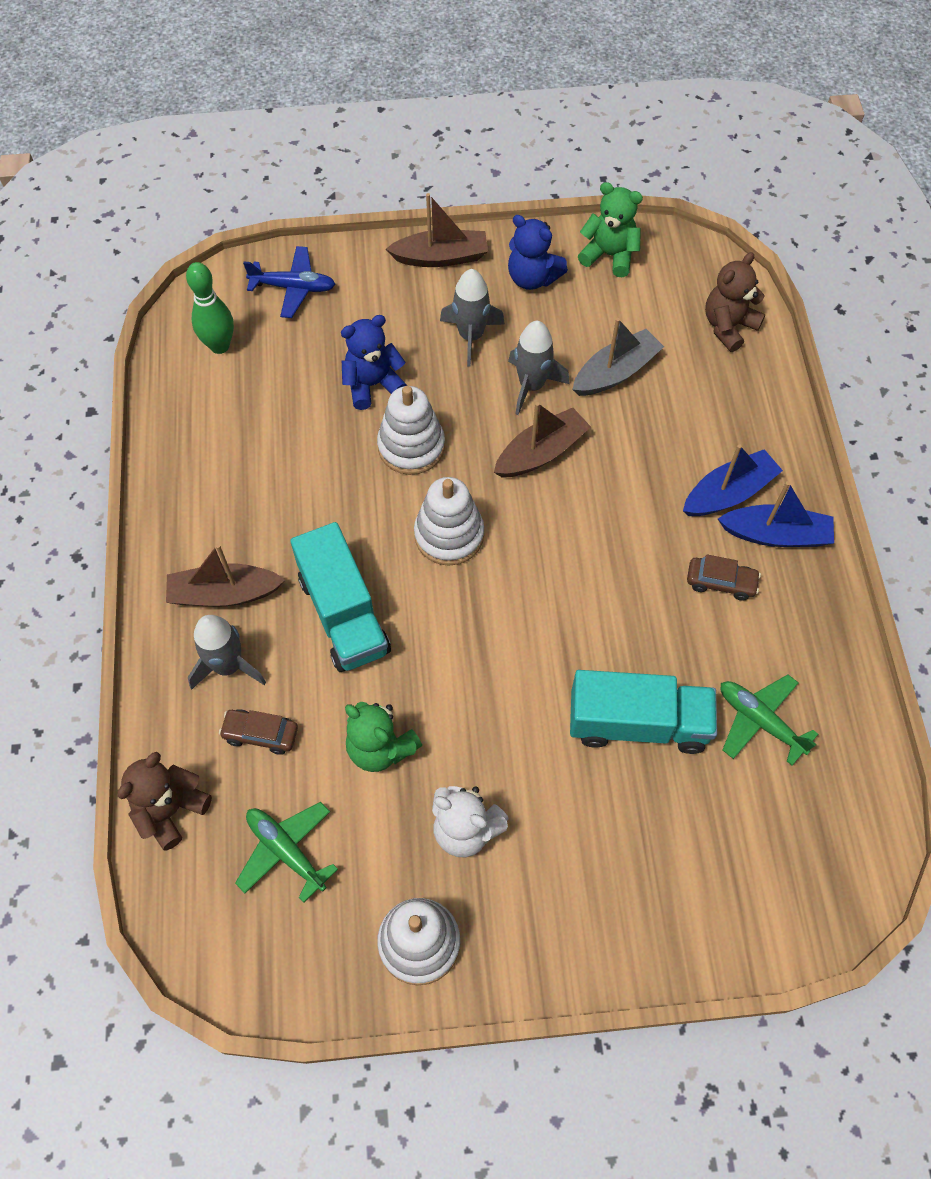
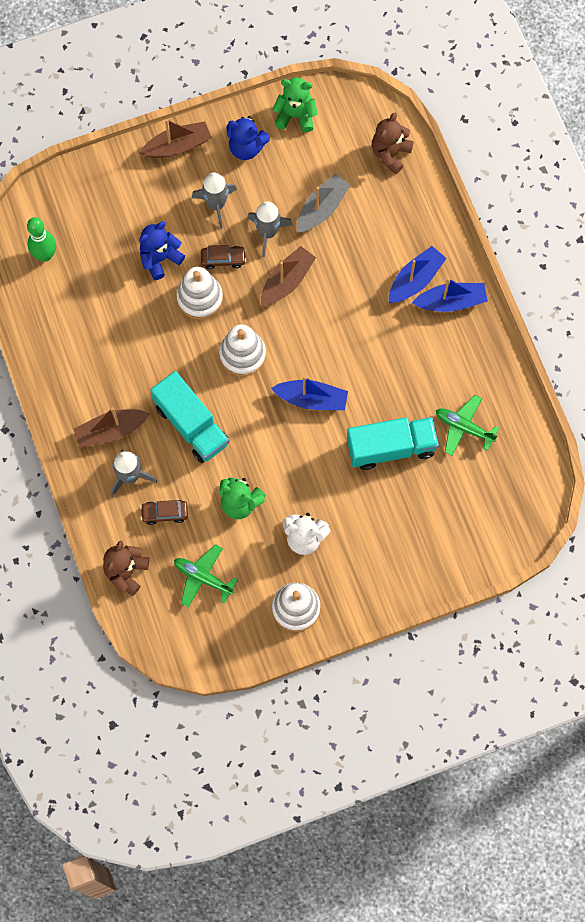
camera: 15 degrees left, 10 degrees up
blue plane [243,246,335,318] -> none
brown car [687,554,761,601] -> brown car moved to [201,245,246,269]
none -> blue boat [271,376,348,410]

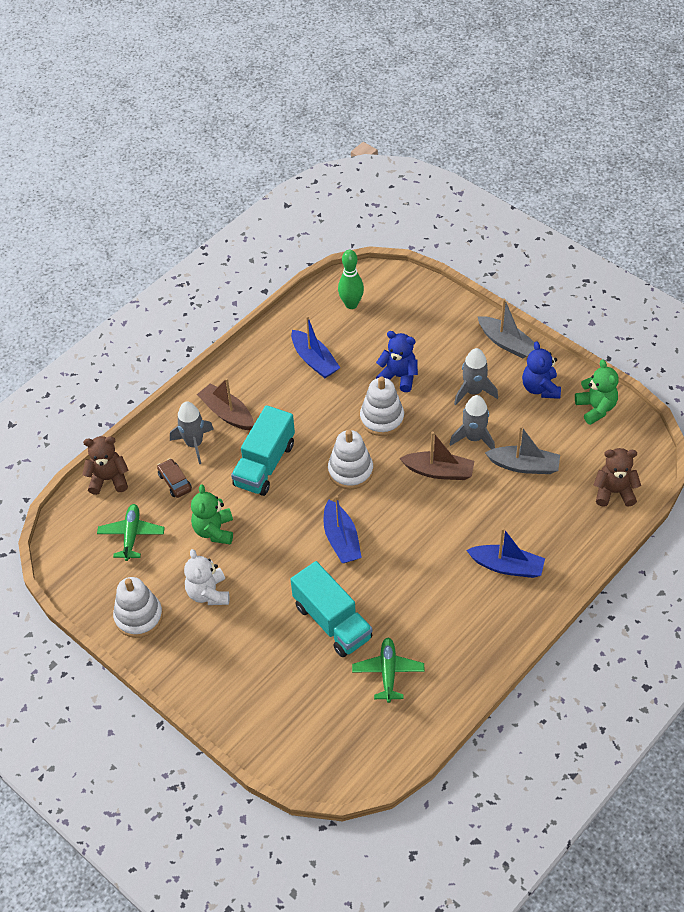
camera: 65 degrees right, 20 degrees down
brown boat [139,119,212,158] -> grey boat [478,299,535,358]
brown car [201,245,246,269] -> none
blue boat [412,278,488,312] -> blue boat moved to [291,316,340,378]

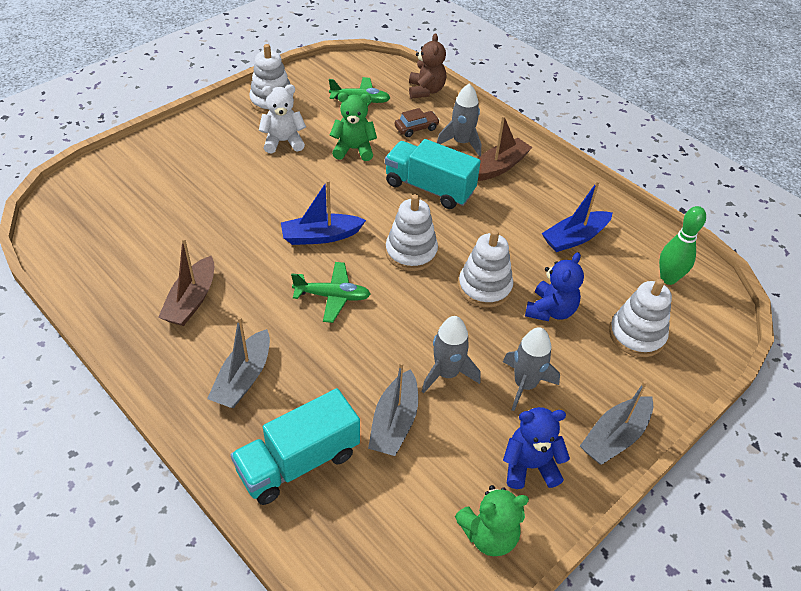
camera: 90 degrees right, 5 degrees down
turquoise truck [290,561,372,657] -> turquoise truck moved to [231,388,360,505]
green plane [352,638,425,703] -> green plane moved to [291,262,371,323]
brown boat [399,432,474,480] -> brown boat moved to [158,238,214,326]
blue boat [466,528,545,578] -> grey boat [207,317,270,408]
brown teddy bear [594,448,641,507] -> none
none -> white stacking toy [609,279,672,357]

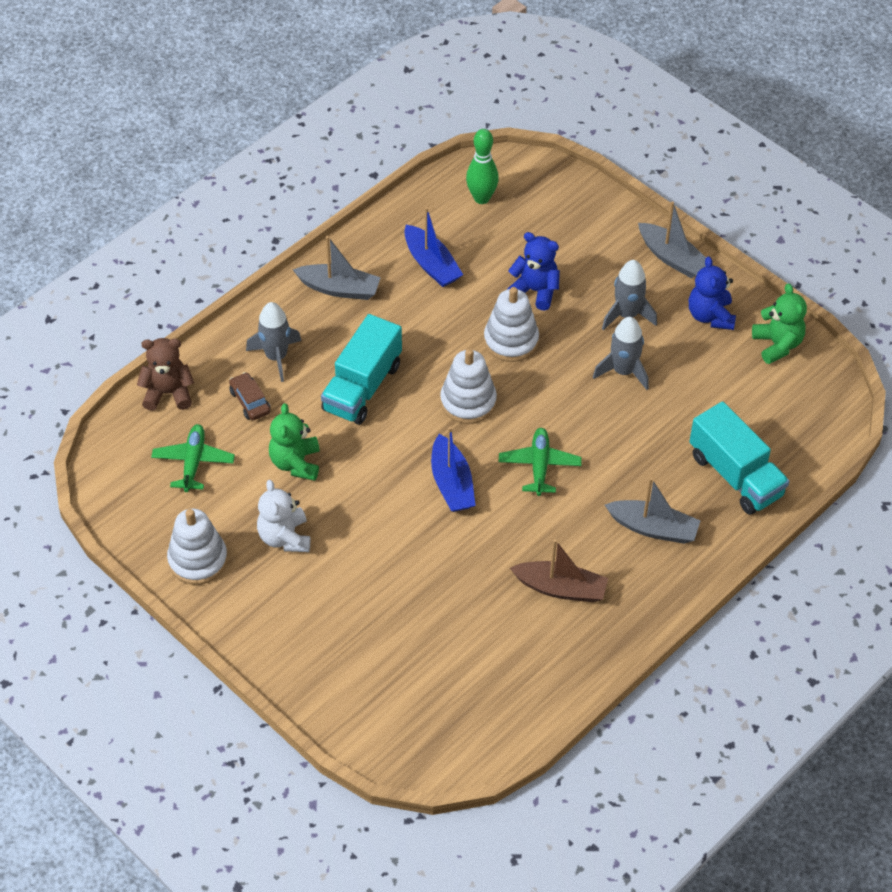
camera: 90 degrees left, 5 degrees up
grey boat [368,362,418,456] -> grey boat moved to [293,236,381,300]
brown boat [478,116,532,181] -> none
white stacking toy [609,279,672,357] -> none

